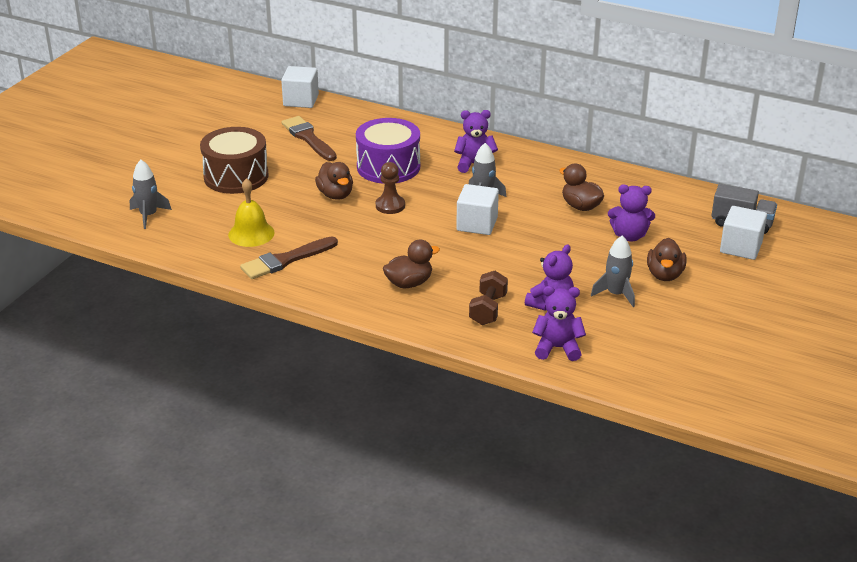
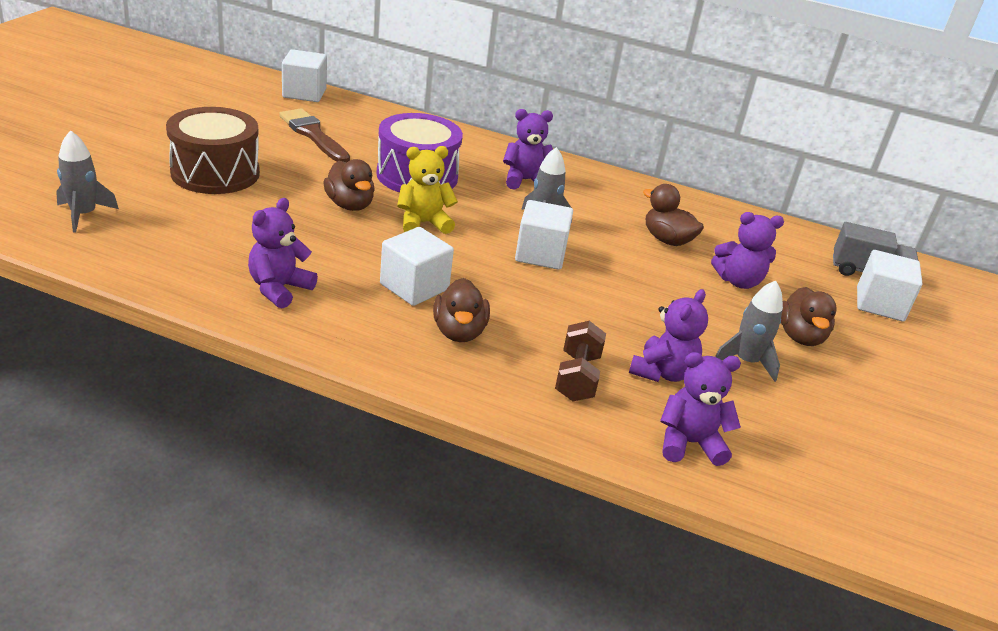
camera: 10 degrees left, 0 degrees up
yellow bell [228,178,275,247] -> none
brown brush [240,236,338,279] -> purple teddy bear [248,198,318,308]
brown pawn [376,162,405,214] -> yellow teddy bear [397,146,458,234]
brown duck [383,240,440,288] -> brown duck turned 120 degrees clockwise [433,278,490,342]
none -> white cube [380,227,454,306]

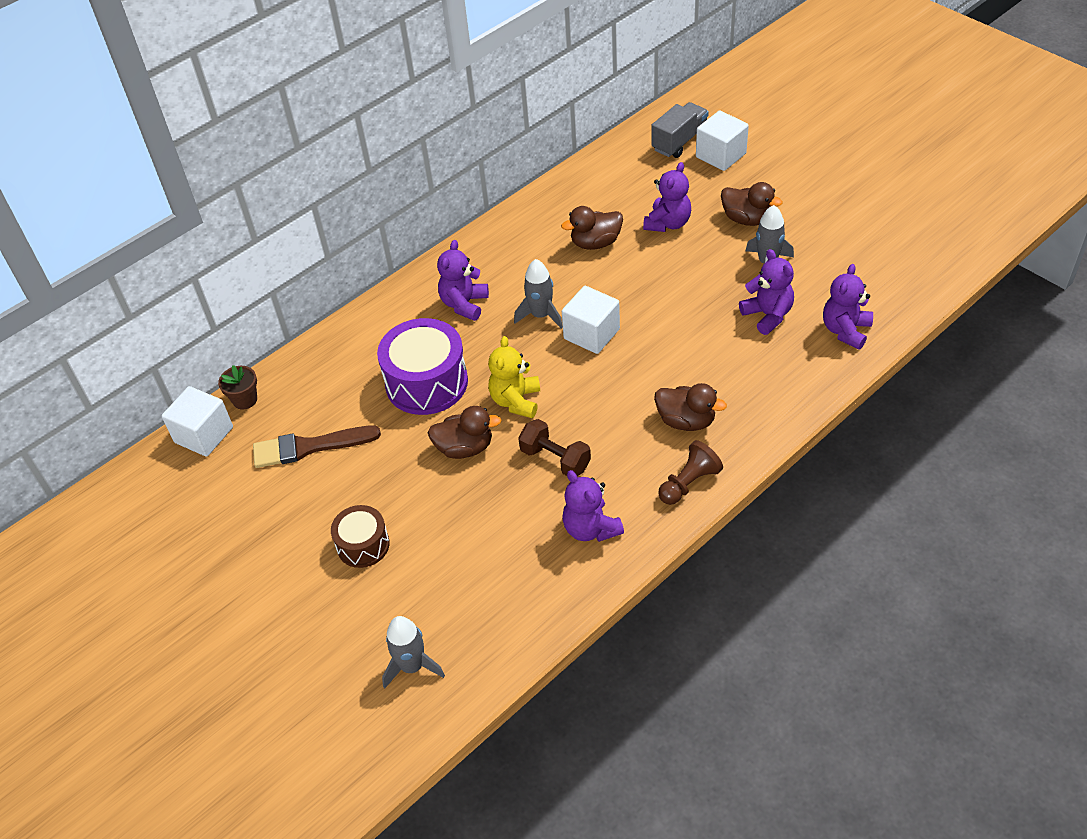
camera: 55 degrees left, 15 degrees up
brown drum [166,107,260,194] -> brown drum [331,505,390,568], size x0.58
white cube [380,227,454,306] -> none
brown dumbbell [555,321,606,401] -> brown dumbbell moved to [518,419,591,476]
none -> brown flower pot [218,365,257,409]
none -> brown pawn [658,440,723,505]

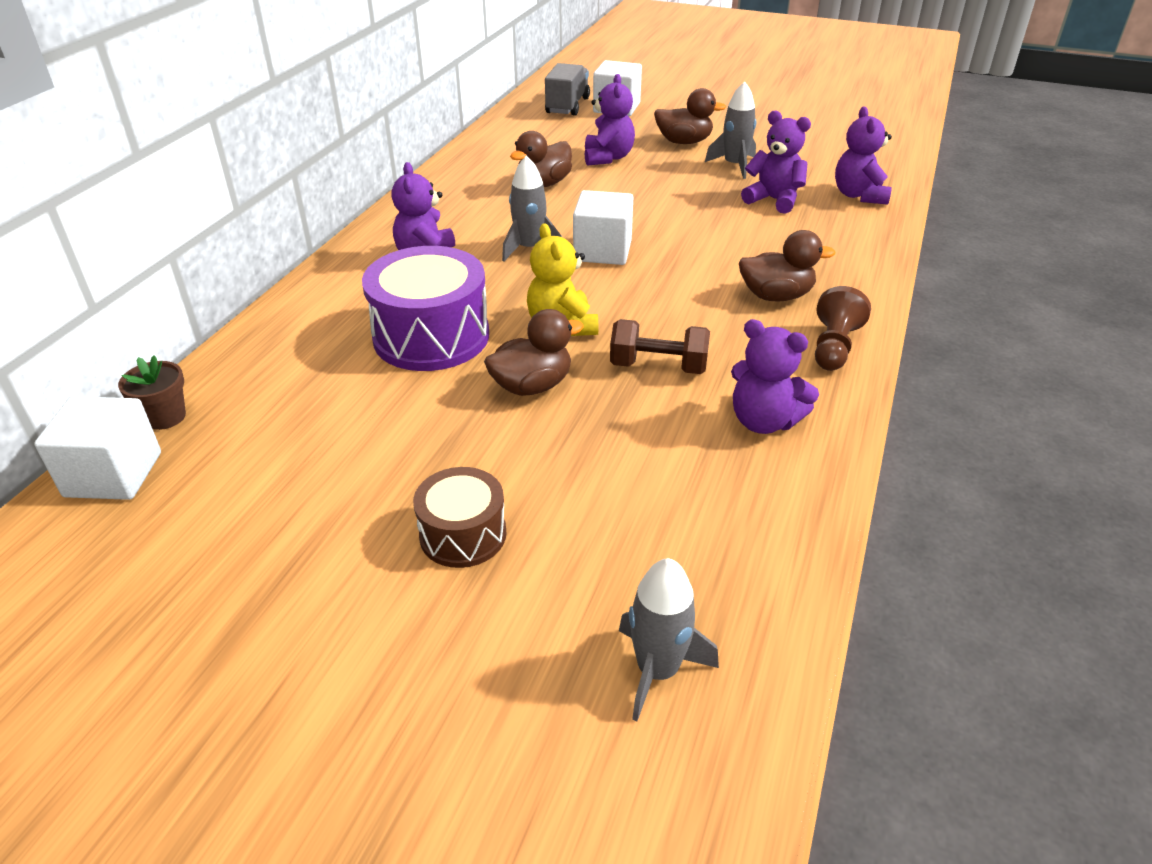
camera: 30 degrees left, 10 degrees down
brown brush [253,426,381,468] -> none

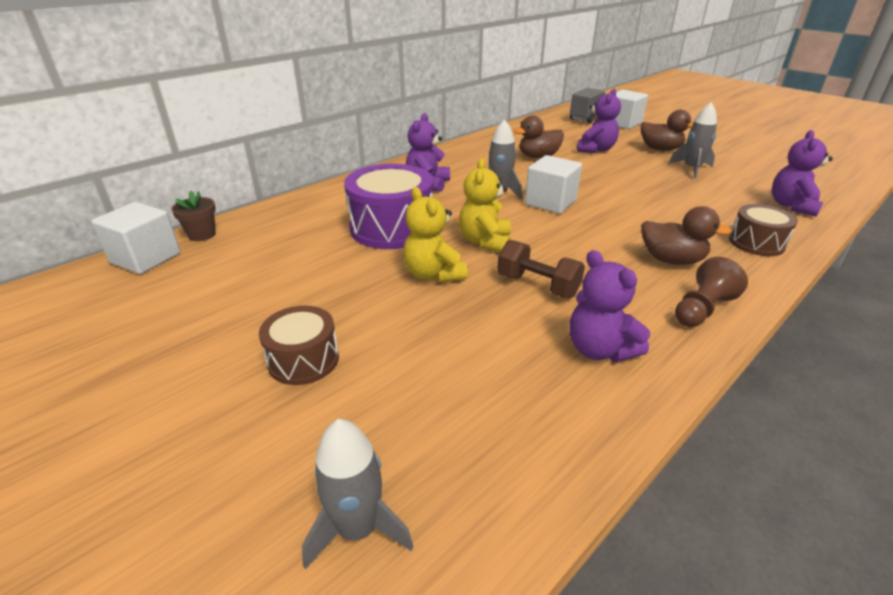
camera: 25 degrees right, 5 degrees down
brown duck [484,309,584,396] -> yellow teddy bear [403,187,468,283]
purple teddy bear [741,111,811,214] -> none
none -> brown drum [729,204,798,256]

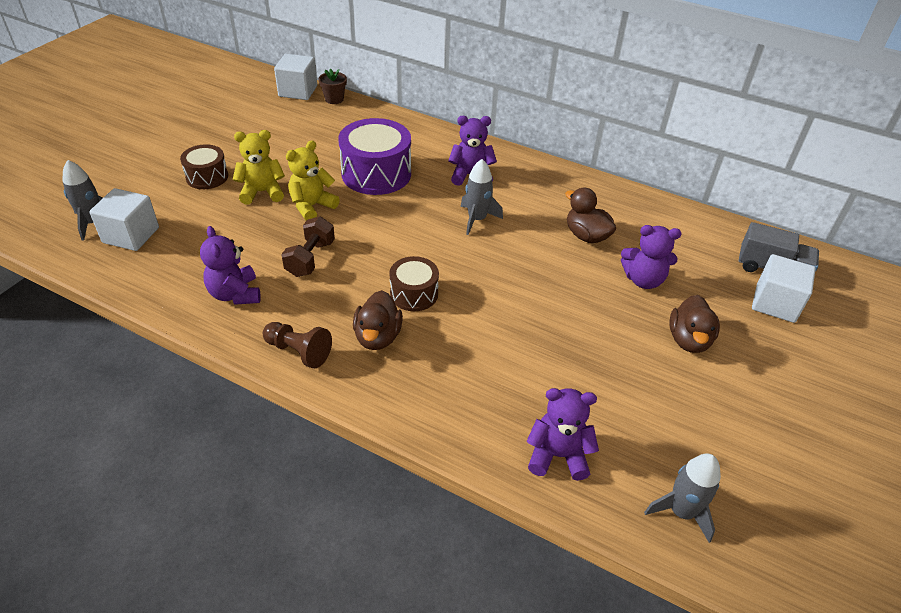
camera: 70 degrees right, 10 degrees up
yellow teddy bear [459,158,511,252] -> yellow teddy bear moved to [233,130,285,205]
white cube [525,155,582,214] -> white cube moved to [89,188,159,251]
purple teddy bear [569,250,650,362] -> purple teddy bear turned 60 degrees counterclockwise [200,226,261,305]
grey rocket [669,102,717,179] -> grey rocket moved to [644,454,721,543]
brown drum [729,204,798,256] -> brown drum moved to [389,256,439,311]

